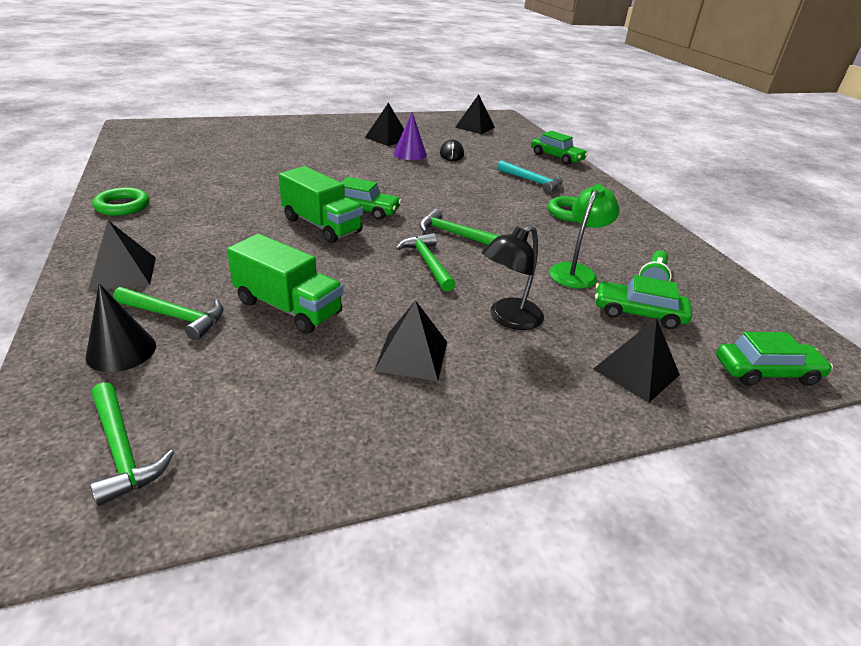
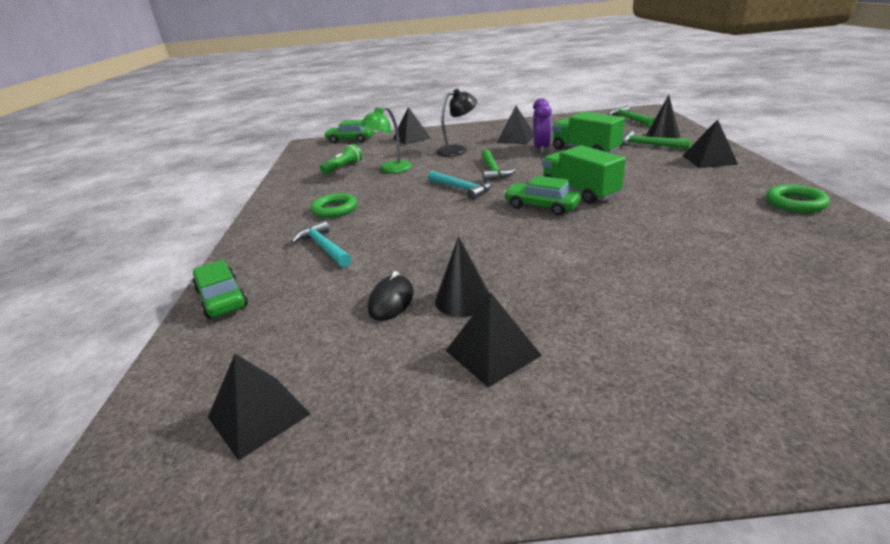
camera: 160 degrees left, 5 degrees down
purple cone [393,112,427,160] -> black cone [435,236,489,317]
green hammer [419,209,500,245] -> turquoise hammer [428,171,492,200]
green car [595,275,692,329] -> none
none -> purple clock [533,98,552,154]

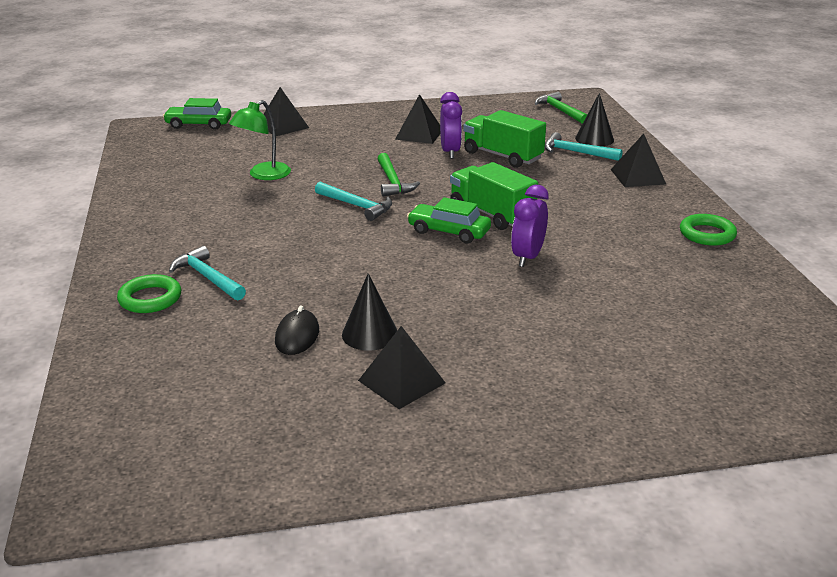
camera: 10 degrees left, 0 degrees up
green car [192,260,248,319] -> none
black pyramid [208,354,311,461] -> none
green ring [311,193,357,218] -> green ring moved to [117,274,181,313]
green flashlight [320,144,362,174] -> none
black lamp [436,89,477,157] -> none
green hammer [622,130,692,149] -> turquoise hammer [545,132,623,161]
none -> purple clock [511,185,549,267]

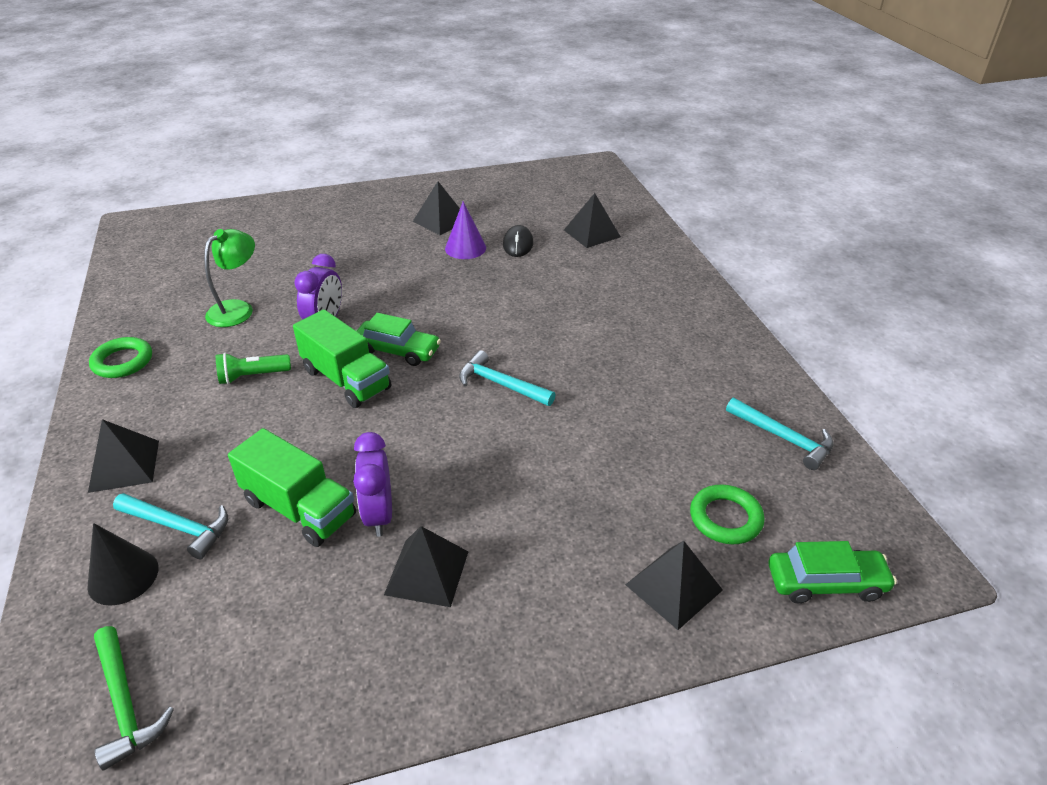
camera: 175 degrees right, 10 degrees up
green ring [117,274,181,313] -> green ring moved to [690,485,765,544]
turquoise hammer [169,246,246,300] -> turquoise hammer moved to [726,398,834,470]
green lamp [229,100,291,180] -> green lamp moved to [204,229,255,327]
black cone [342,273,397,351] -> purple cone [445,202,486,259]
green hammer [377,153,420,197] -> none
none -> green flashlight [216,353,291,384]
none -> black pyramid [564,193,621,248]

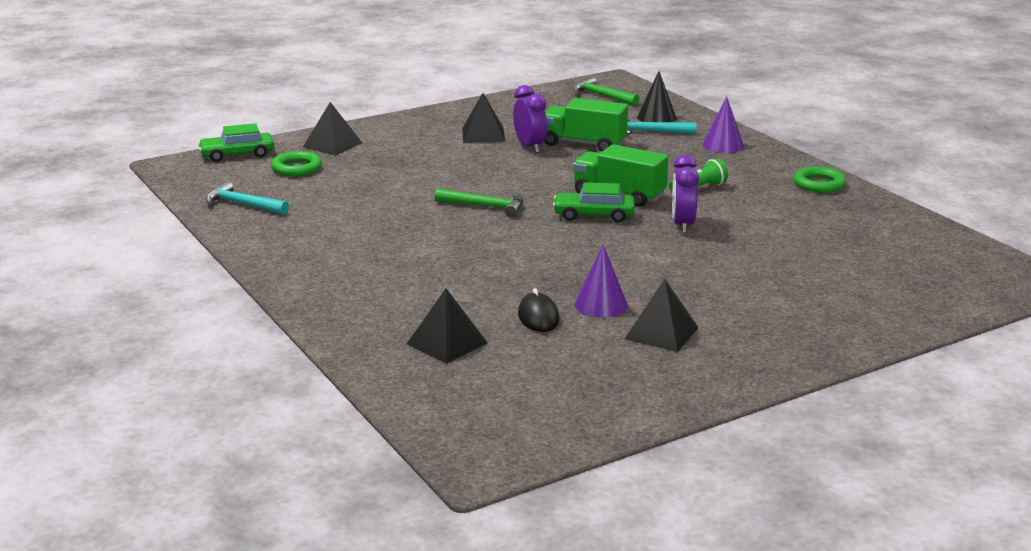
camera: 165 degrees right, 15 degrees down
black pyramid [88,419,159,493] -> purple cone [703,96,744,153]
green lamp [204,229,255,327] -> none
turquoise hammer [459,350,556,406] -> green hammer [435,188,524,217]

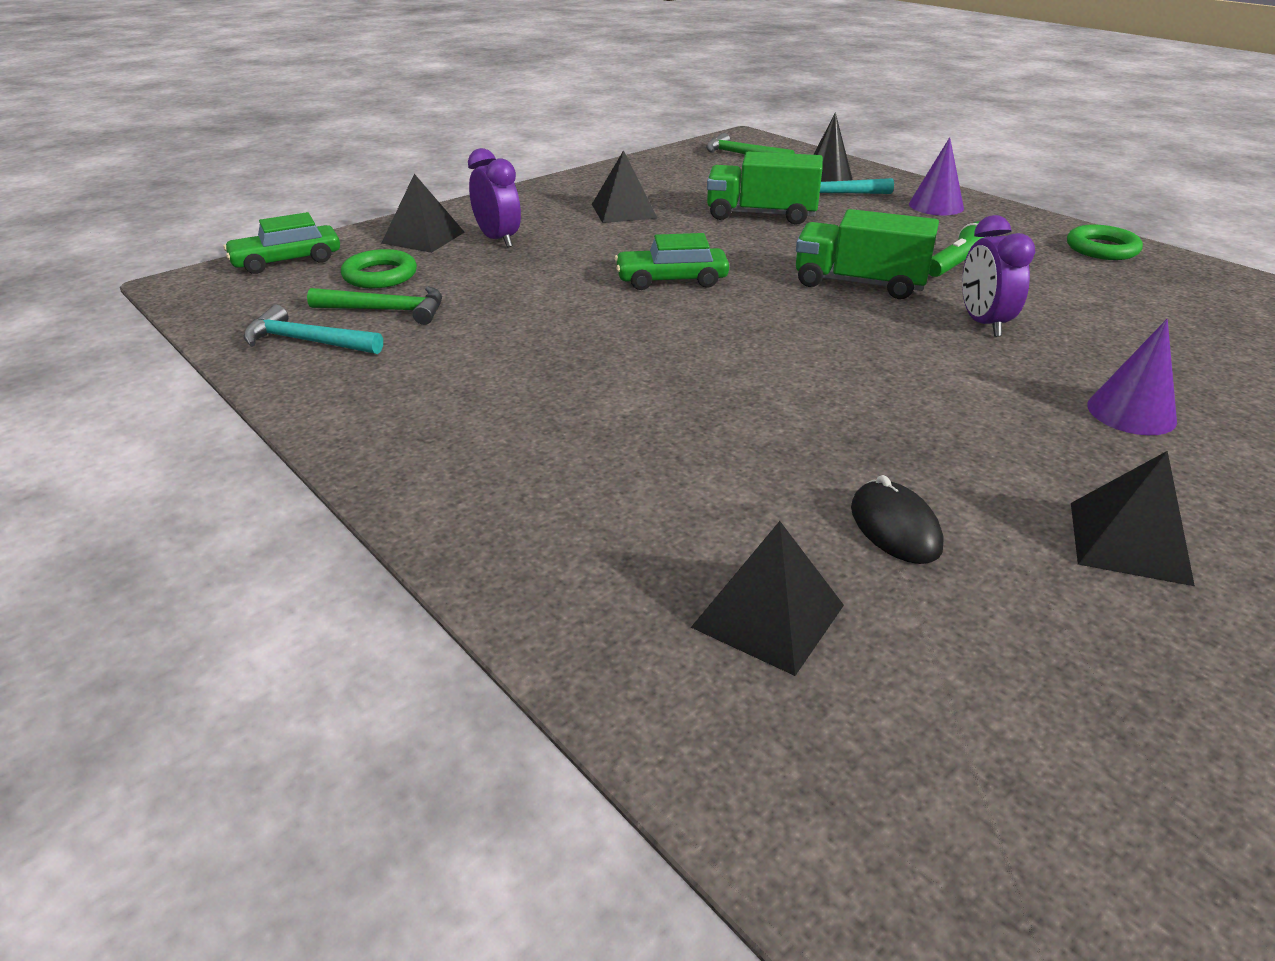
camera: 10 degrees left, 10 degrees up
green hammer [435,188,524,217] -> green hammer moved to [307,286,442,325]
purple clock [513,85,547,153] -> purple clock moved to [468,148,521,248]
green car [553,182,635,222] -> green car moved to [615,233,729,290]
purple cone [575,245,628,317] -> purple cone moved to [1087,319,1177,435]

